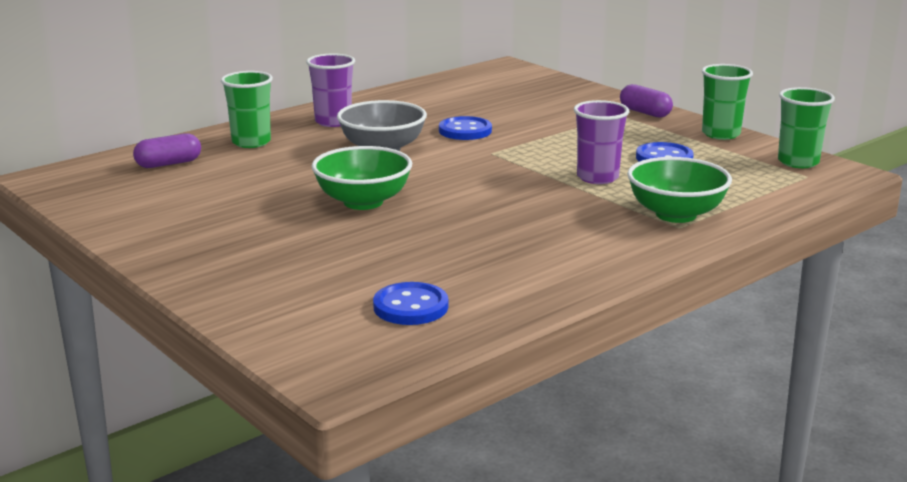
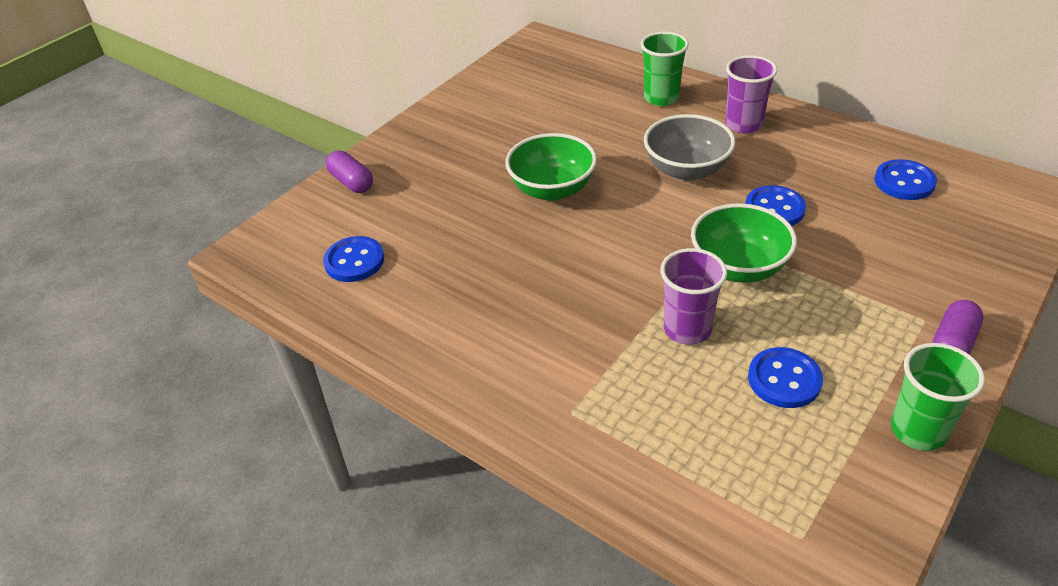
camera: 80 degrees right, 20 degrees up
purple capsule [133,133,201,168] -> purple capsule moved to [326,150,373,193]
green bowl [627,157,732,223] -> green bowl moved to [691,203,797,283]
green cup [778,87,835,168] -> none
none -> blue button [875,159,937,200]

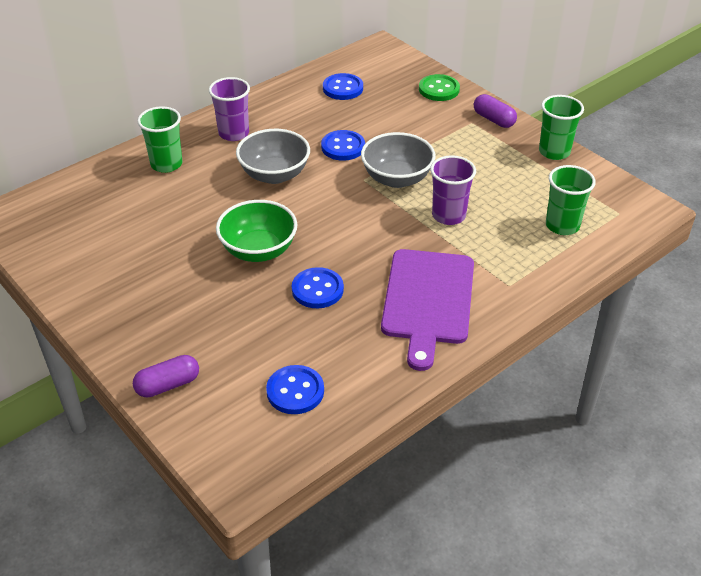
camera: 80 degrees left, 0 degrees up
green bowl [691,203,797,283] -> grey bowl [361,132,436,188]
blue button [748,347,823,408] -> blue button moved to [292,267,344,308]
none -> purple cutting board [381,249,474,371]
none -> green button [419,74,460,101]
none -> green cup [546,165,596,235]

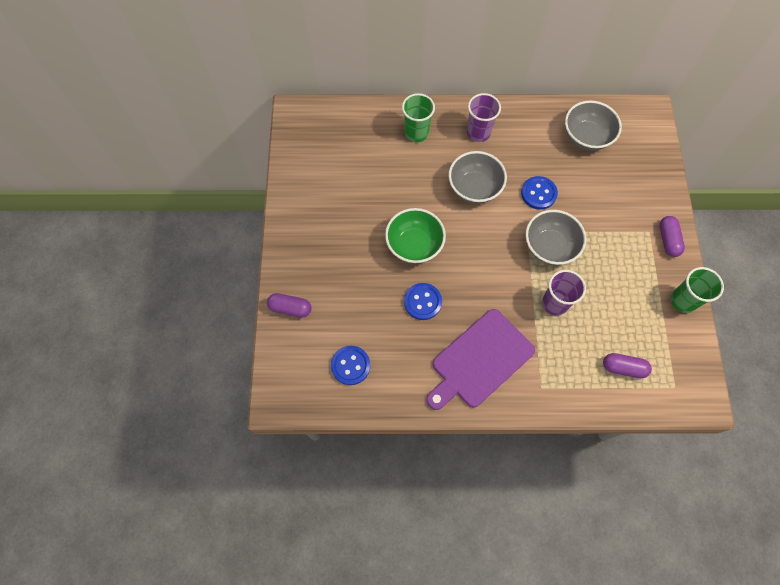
camera: 40 degrees right, 25 degrees up
blue button [323,73,363,100] -> grey bowl [565,100,622,151]
green button [419,74,460,101] -> none
green cup [546,165,596,235] -> purple capsule [603,353,652,378]

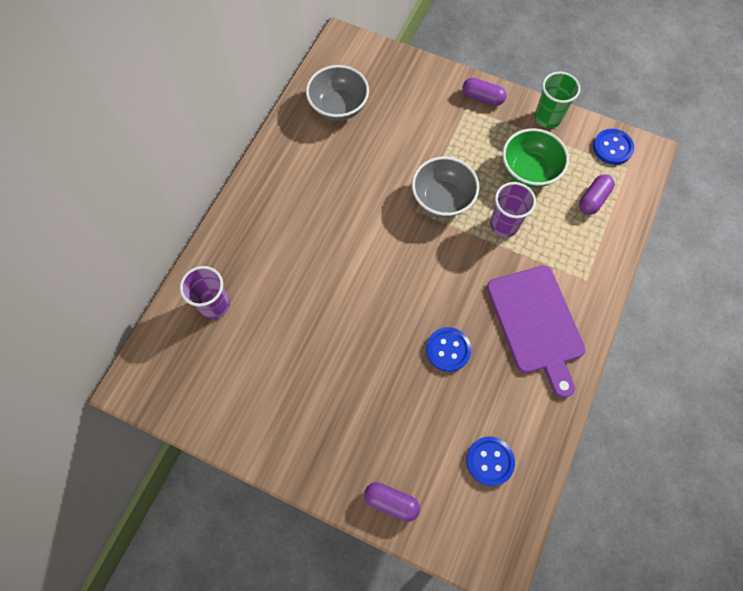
camera: 65 degrees left, 0 degrees up
purple capsule [267,293,312,318] -> purple capsule turned 75 degrees clockwise [364,482,420,522]
green bowl [385,208,446,264] -> green bowl moved to [503,128,569,188]
green cup [402,93,435,142] -> none
grey bowl [448,151,507,204] -> none
purple cup [467,93,501,142] -> purple cup moved to [180,266,230,319]
blue button [521,176,558,210] -> blue button moved to [593,129,634,165]

